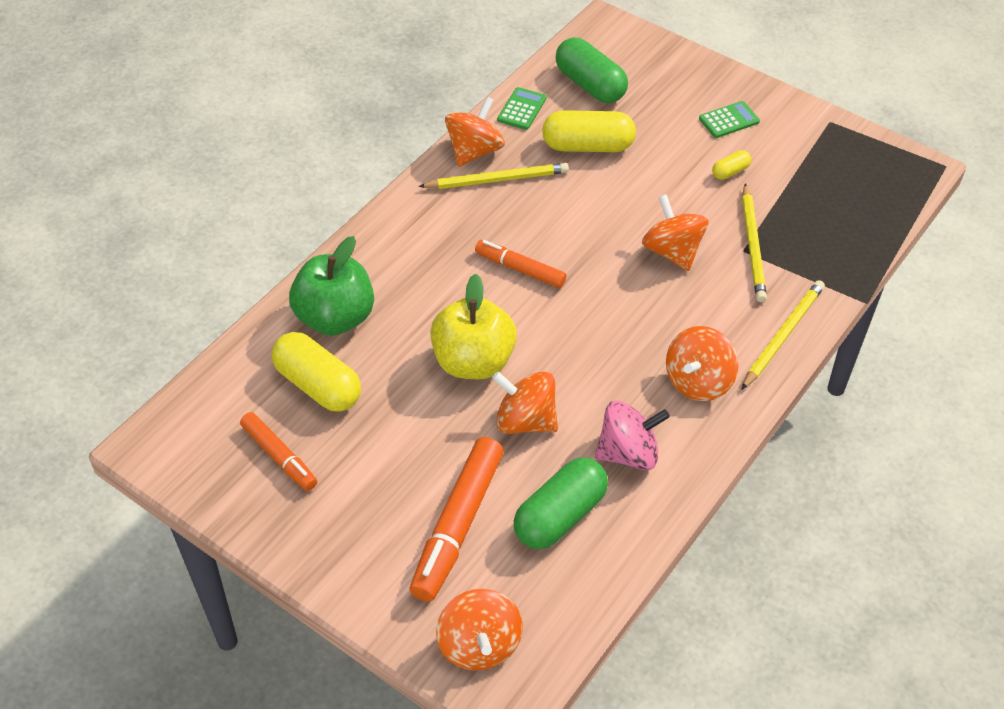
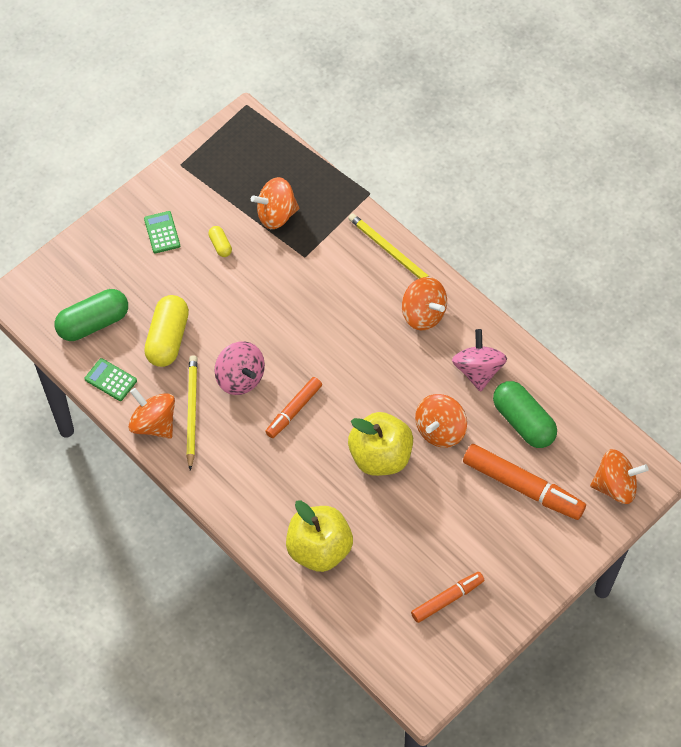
camera: 80 degrees left, 10 degrees up
yellow capsule [272,332,361,412] -> none
green apple [289,236,374,336] -> yellow apple [286,500,353,572]
orange spinning top [642,194,709,271] -> orange spinning top moved to [251,177,299,229]
yellow pencil [742,184,767,302] -> none
none -> pink spinning top [214,341,265,395]

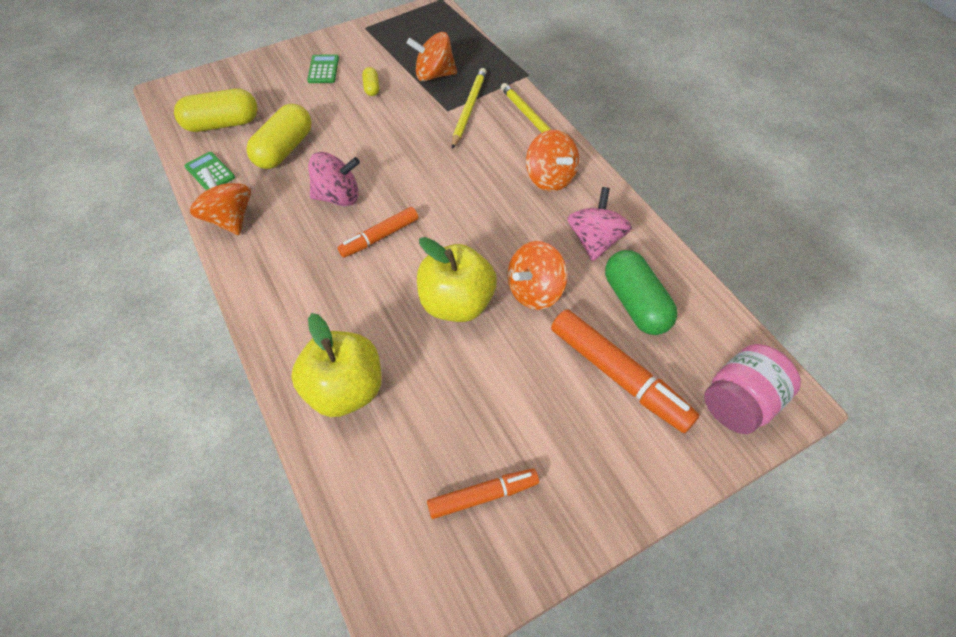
camera: 15 degrees right, 5 degrees down
green capsule [55,289,128,341] -> yellow capsule [174,89,258,132]
yellow pencil [186,356,198,471] -> yellow pencil moved to [452,68,487,149]
pink spinning top [214,341,265,395] -> pink spinning top turned 75 degrees counterclockwise [308,152,360,206]
orange spinning top [590,449,649,504] -> pink jar [704,344,801,434]

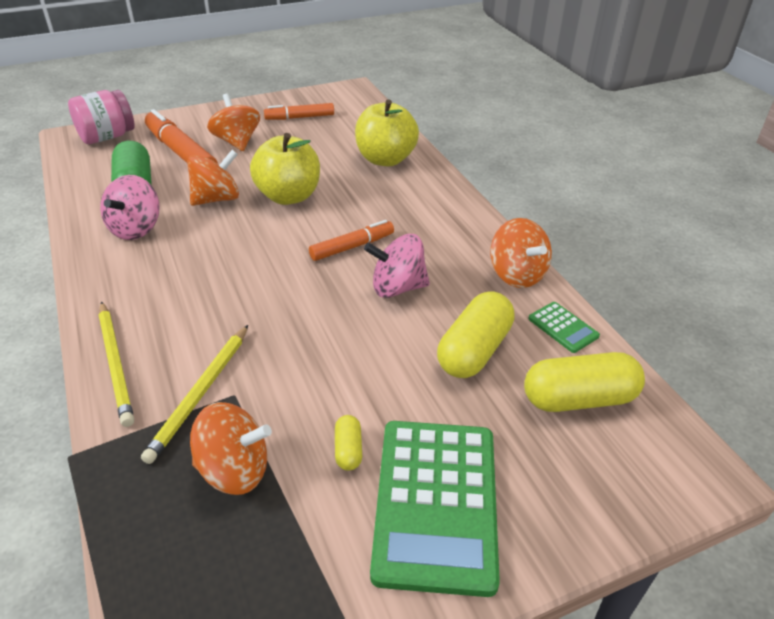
camera: 175 degrees left, 15 degrees down
green calculator [307,54,339,83] -> green calculator [370,421,500,597], size x2.30
orange spinning top [526,130,579,191] -> orange spinning top moved to [207,94,260,151]

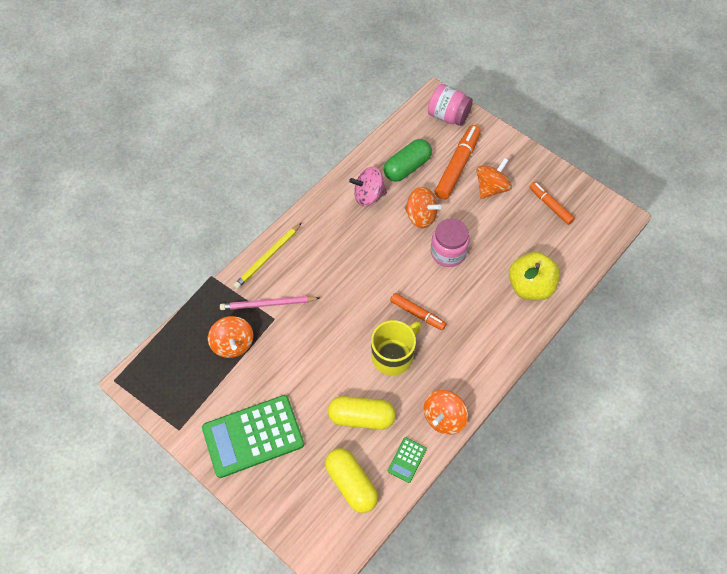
camera: 65 degrees right, 20 degrees up
yellow pencil [141,325,248,464] -> pink pencil [220,296,319,310]
yellow apple [250,133,320,205] -> pink jar [431,218,470,267]
yellow capsule [335,415,362,471] -> none
pink spinning top [364,234,430,298] -> yellow mug [371,320,422,376]

